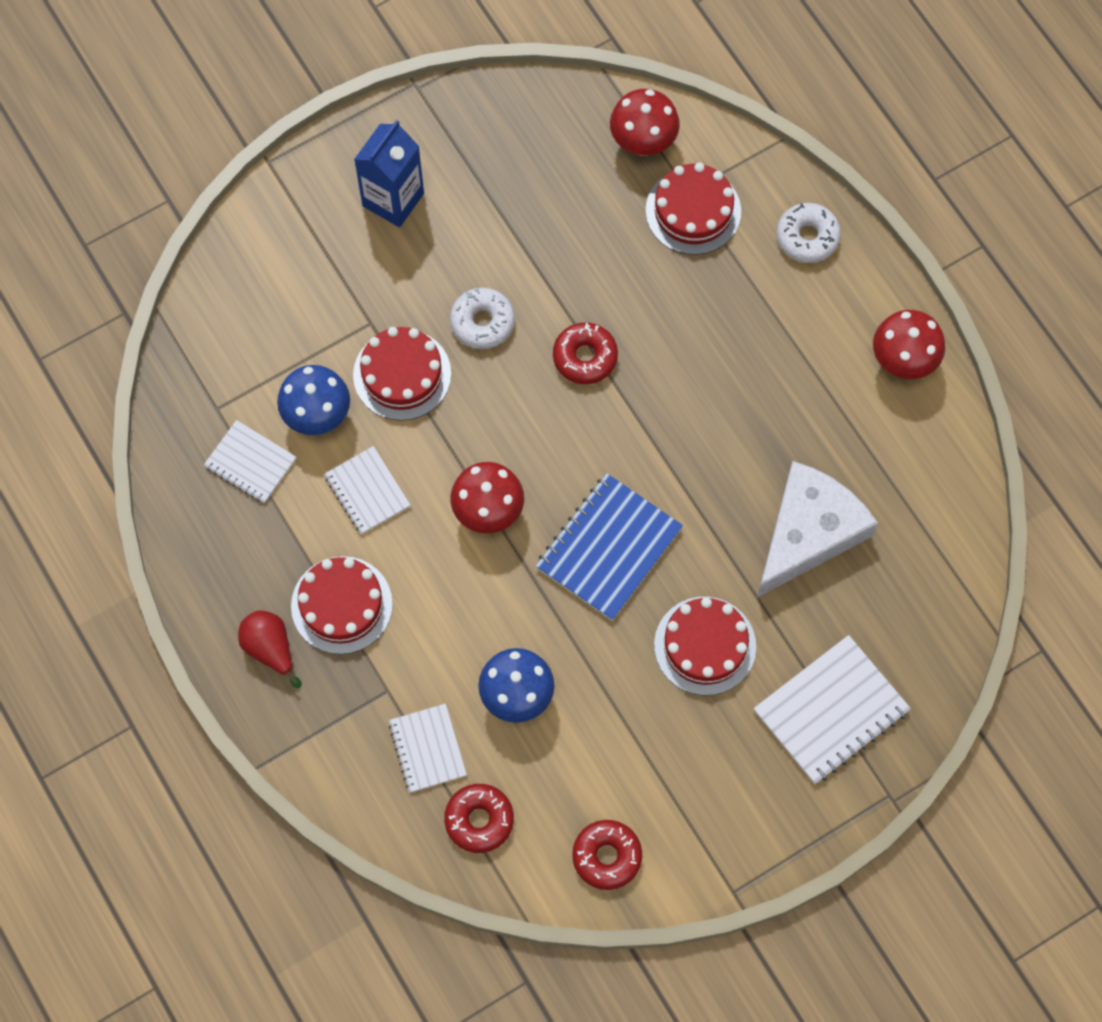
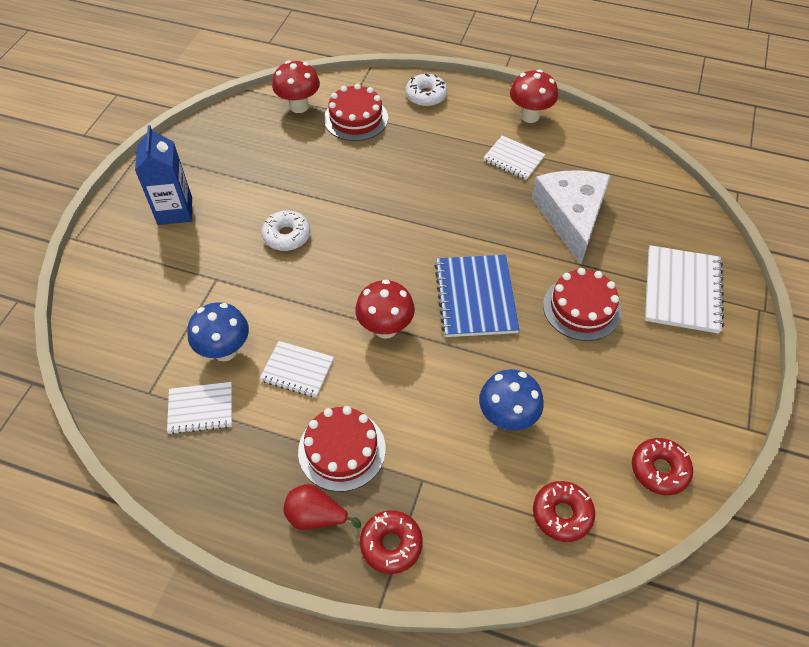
camera: 40 degrees left, 15 degrees down
red cake [353,327,451,421] -> none
white notebook [388,704,467,793] -> white notebook moved to [483,135,545,180]
red donut [553,322,618,384] -> red donut moved to [360,510,423,574]

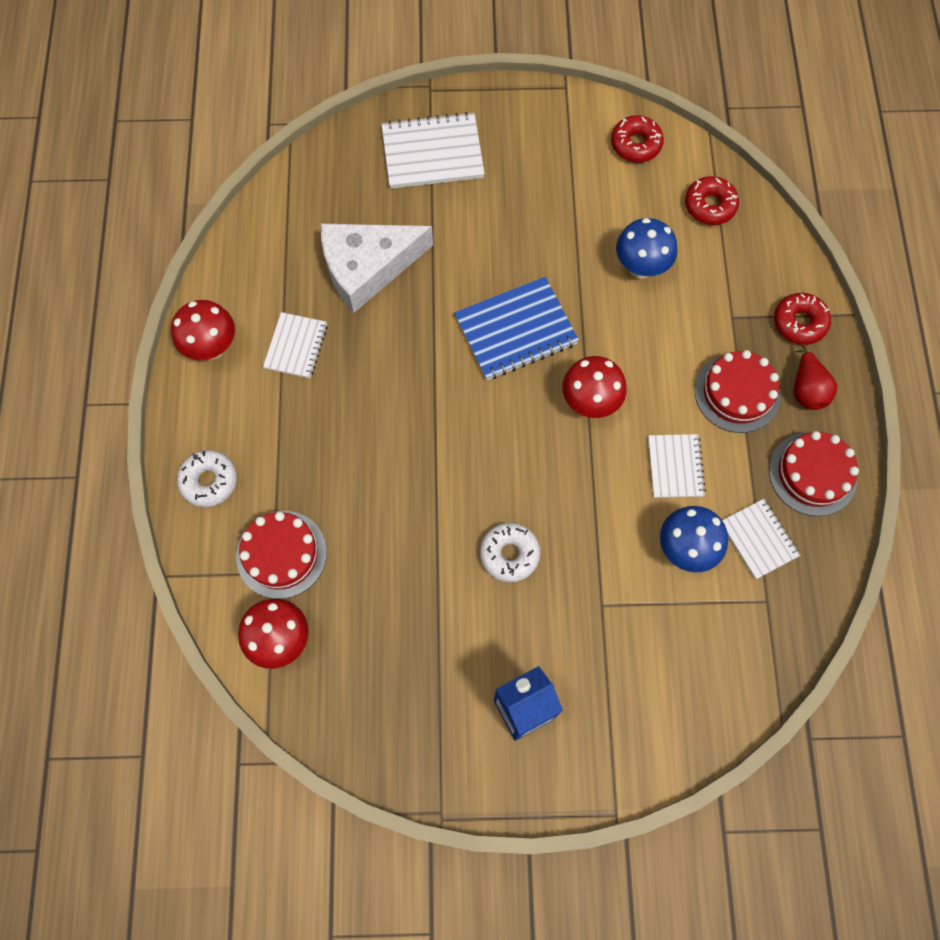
camera: 110 degrees left, 15 degrees up
red cake [543,268,622,341] -> red cake moved to [769,431,859,516]

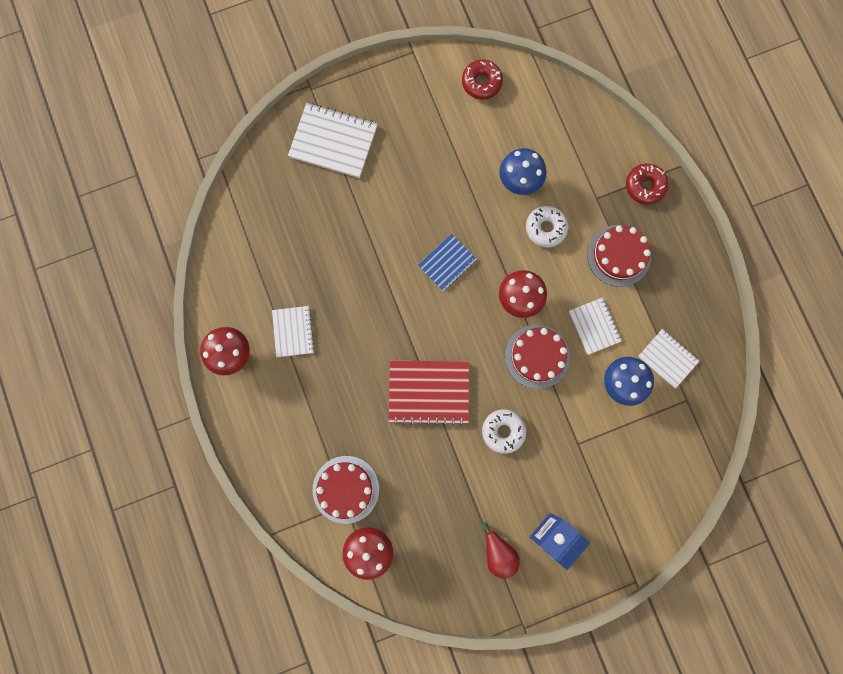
camera: 20 degrees left, 10 degrees up
white donut [177,450,237,507] -> white donut moved to [526,206,568,247]
white cheese [321,224,433,313] -> none
white notebook [381,112,485,189] -> white notebook turned 45 degrees clockwise [288,103,377,178]
blue notebook [454,277,579,380] -> blue notebook [418,234,477,291], size x0.61
red donut [685,176,739,225] -> none
red cake [769,431,859,516] -> red cake moved to [505,324,570,389]
red pear [793,344,837,410] -> red pear moved to [482,523,520,579]
none -> red notebook [389,361,469,426]

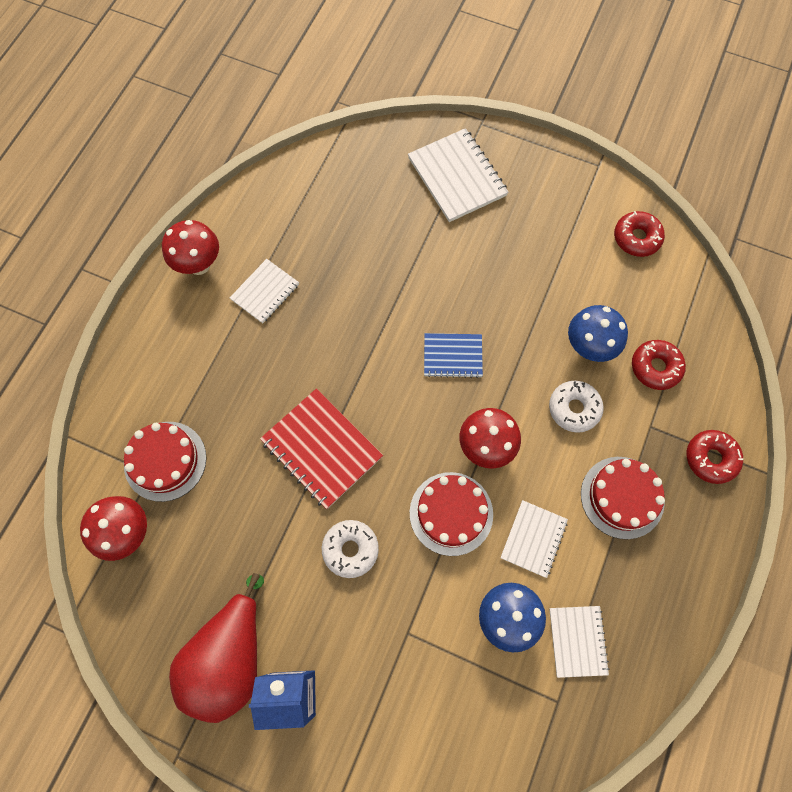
camera: 45 degrees right, 10 degrees down
red pear [482,523,520,579] -> red pear [169,573,264,723], size x1.91
none -> red donut [632,340,686,390]

